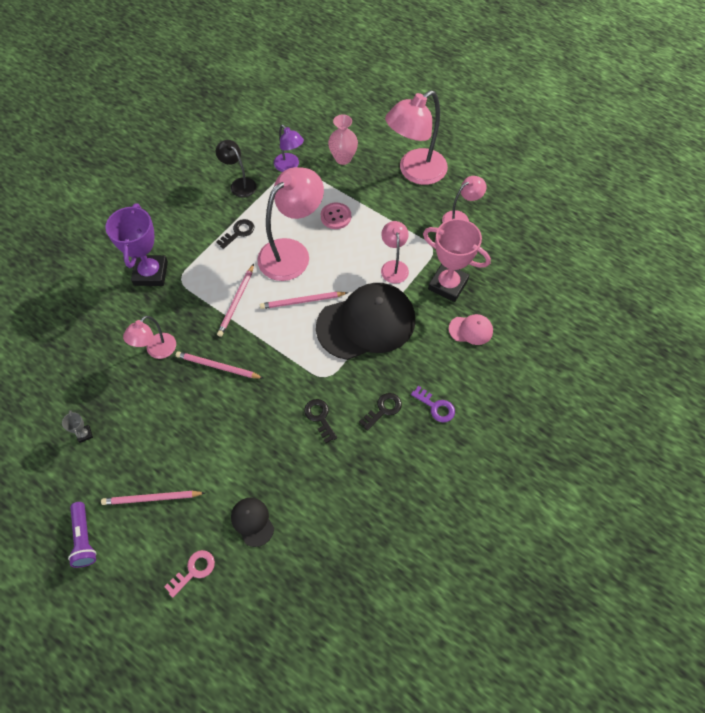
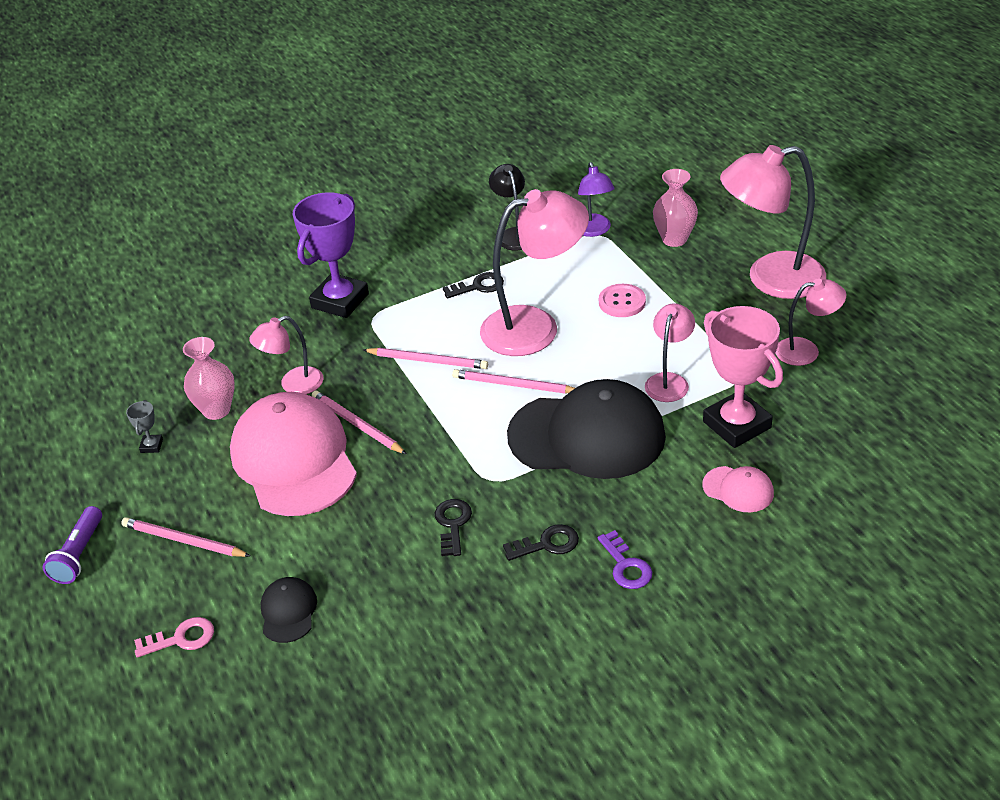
camera: 30 degrees right, 20 degrees down
pink pencil [217,264,254,337] -> pink pencil turned 120 degrees counterclockwise [363,348,488,369]
none -> pink vase [183,337,235,420]
none -> pink cap [230,392,357,516]

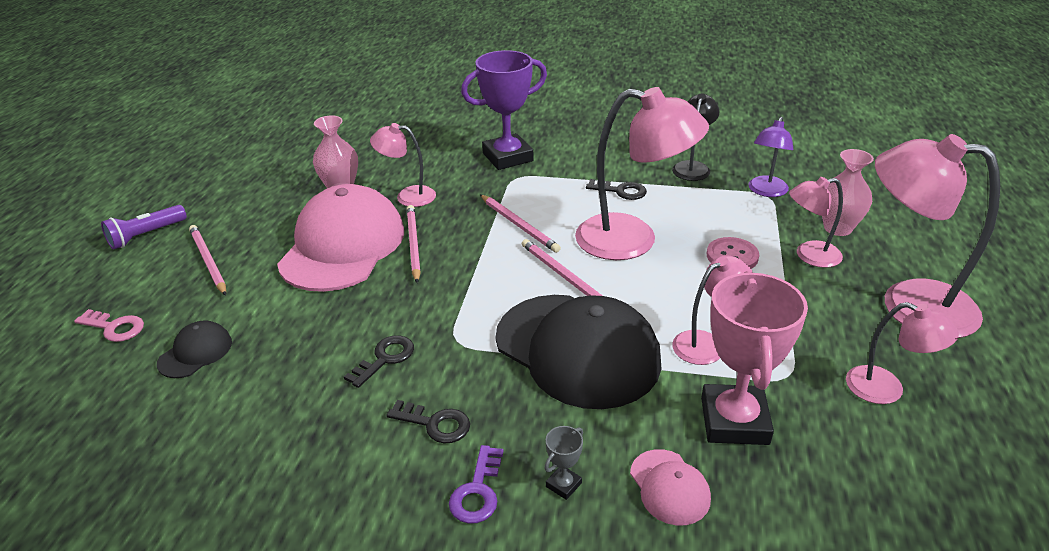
camera: 35 degrees right, 5 degrees down
grey trophy [126,400,163,453] -> grey trophy moved to [544,426,583,500]
none -> pink lamp [789,177,843,268]

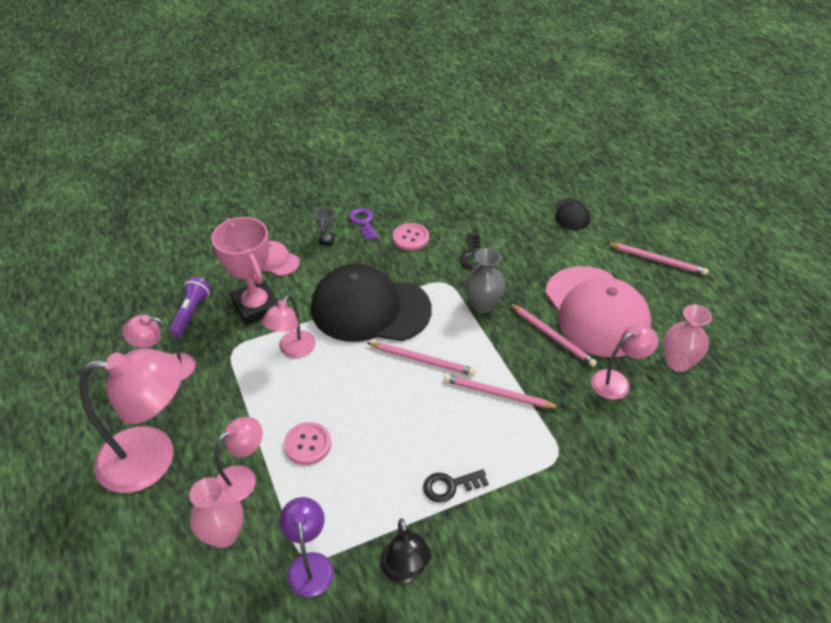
camera: 145 degrees right, 10 degrees up
pink key [74,309,144,342] -> none
purple flashlight [101,205,187,250] -> purple flashlight moved to [168,277,211,338]
black key [387,400,470,444] -> pink button [393,223,429,251]
purple trophy [461,50,547,170] -> none
pink lamp [575,87,709,260] -> none
none -> grey vase [465,248,505,313]

